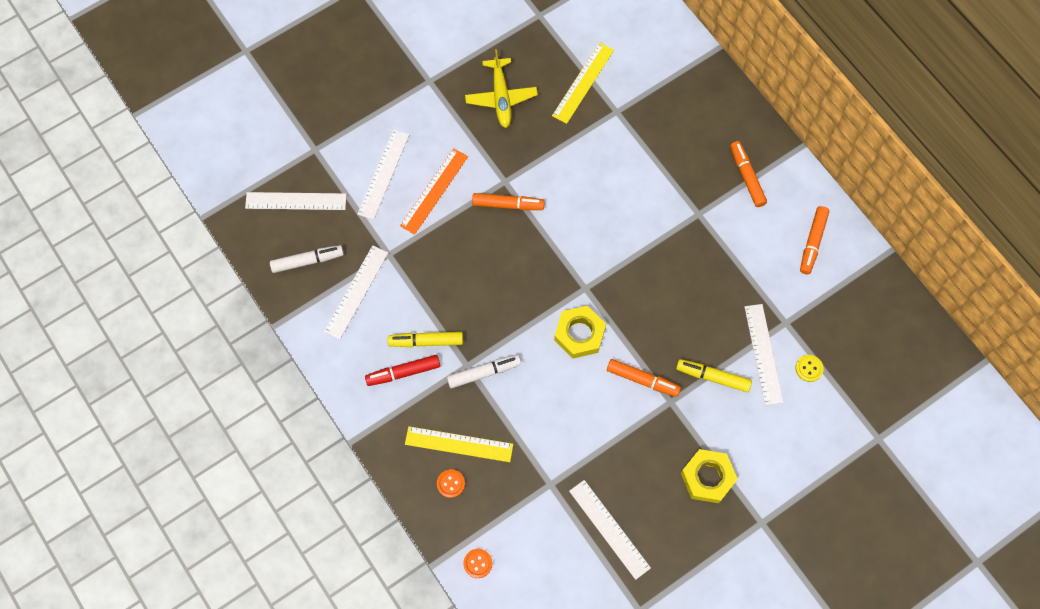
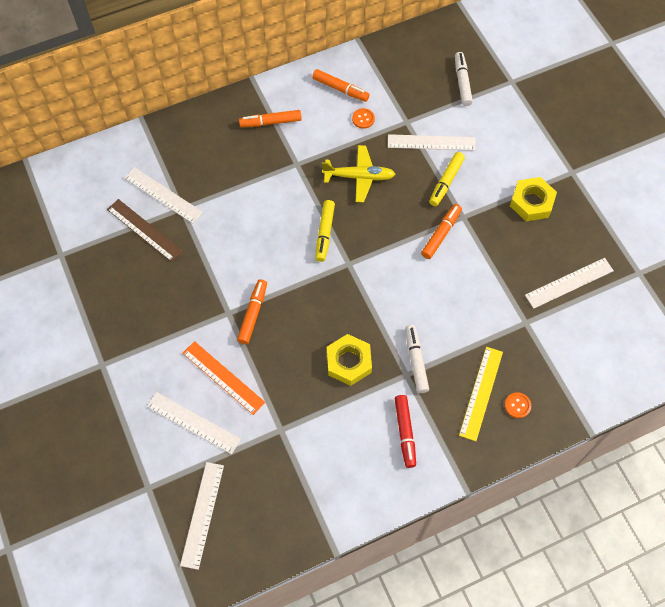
camera: 80 degrees left, 5 degrees down
white marker [270,245,344,273] -> white marker moved to [455,52,473,106]
white ruler [324,245,388,340] -> white ruler moved to [124,167,203,224]
yellow marker [388,332,463,347] -> yellow marker moved to [315,200,335,262]
orange button [463,549,492,578] -> orange button moved to [352,108,375,129]
yellow plane [465,49,538,128] -> yellow plane moved to [322,145,395,203]
yellow ruler [552,42,614,124] -> brown ruler [107,199,183,262]
yellow nut [554,305,606,359] -> yellow nut moved to [327,334,372,386]
yellow button [795,355,824,382] -> none

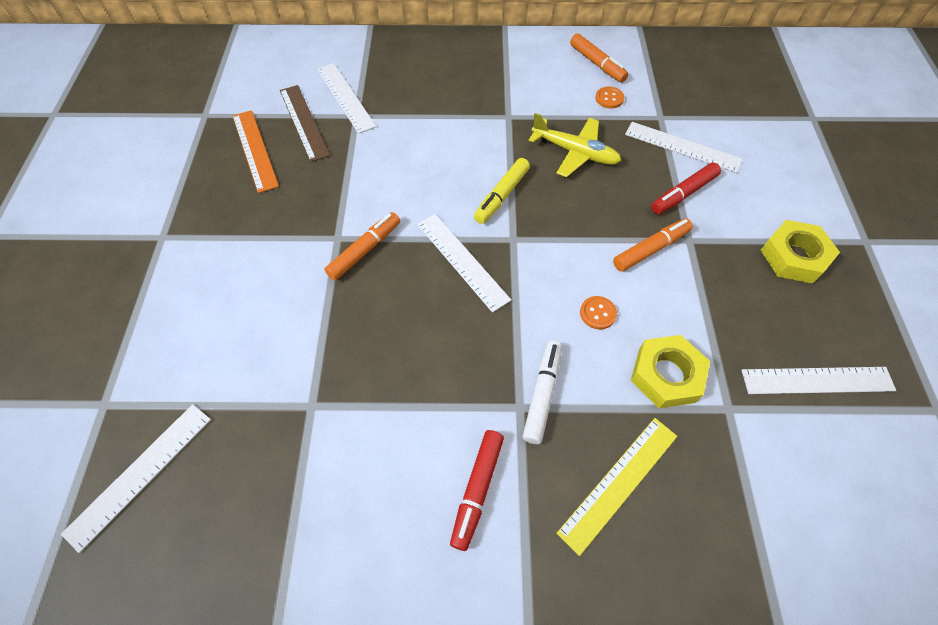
camera: 25 degrees right, 5 degrees down
white ruler [147,392,241,454] -> white ruler moved to [417,214,511,313]
orange ruler [183,341,265,415] -> orange ruler moved to [233,110,279,193]
orange marker [239,110,302,127] -> none
yellow nut [327,334,372,386] -> yellow nut moved to [631,335,710,408]
yellow marker [429,152,465,206] -> red marker [651,163,721,214]
white marker [455,52,473,106] -> none
orange button [505,392,531,418] -> orange button moved to [580,296,617,329]

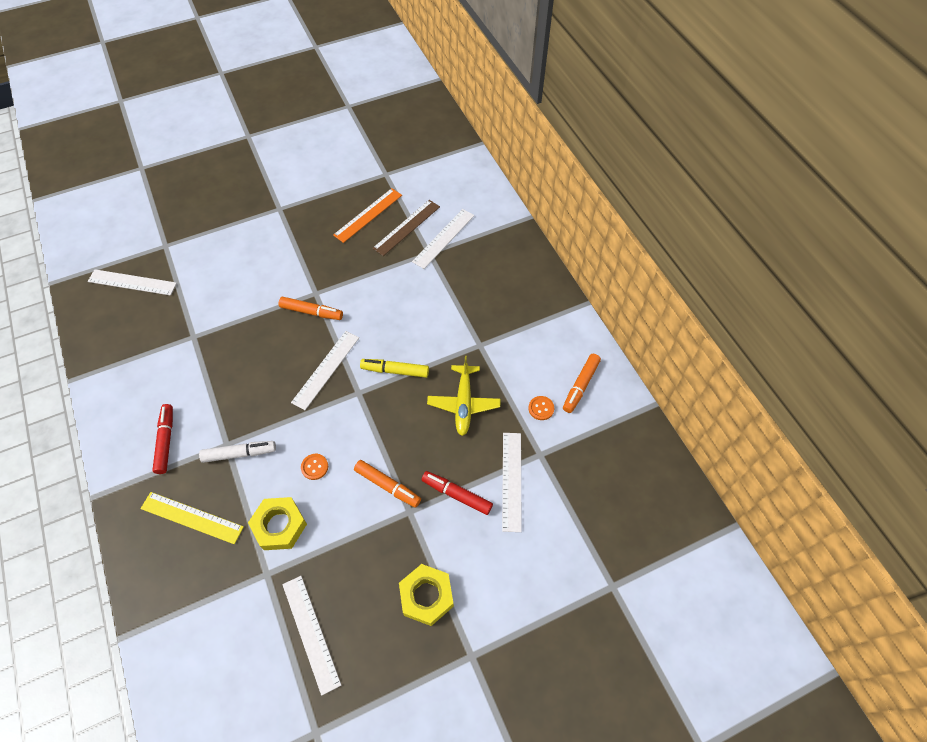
camera: 65 degrees right, 0 degrees up
red marker [450,430,504,551] -> red marker turned 90 degrees clockwise [152,404,173,474]

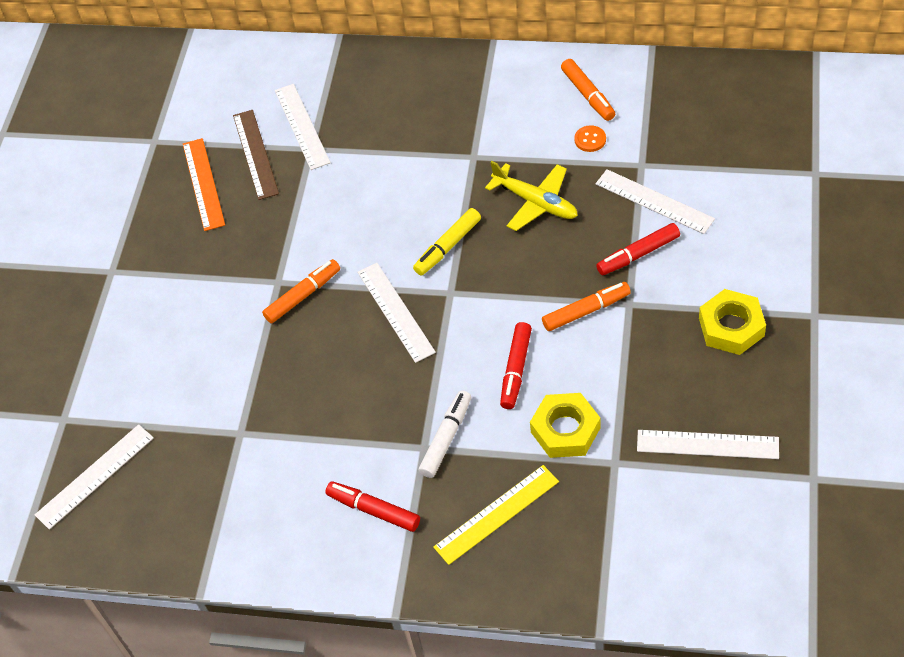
camera: 50 degrees left, 5 degrees down
orange button [301,454,328,480] -> red marker [500,322,532,409]

